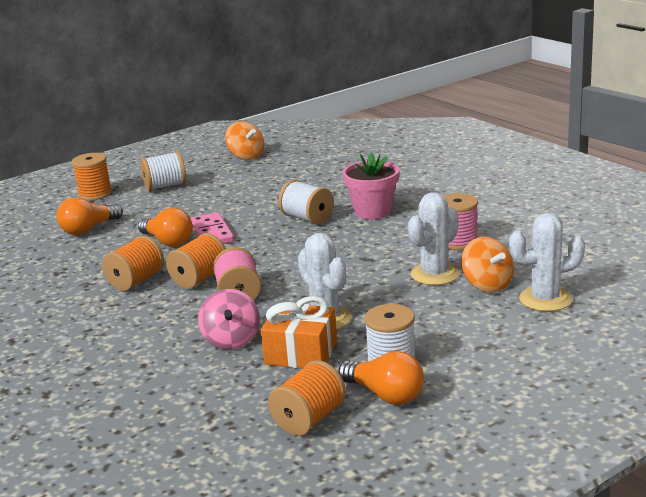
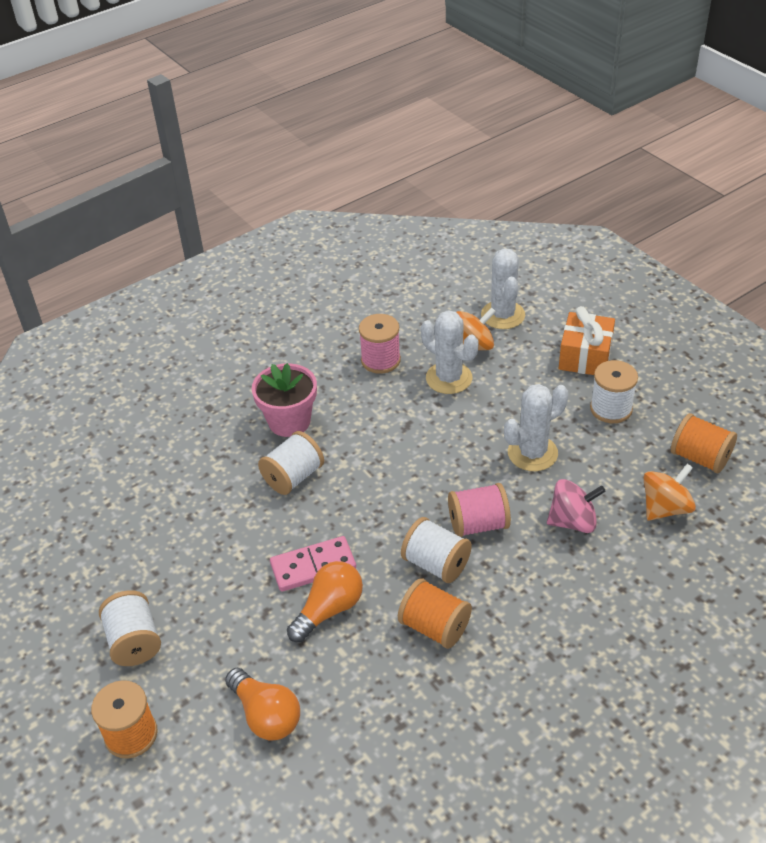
camera: 90 degrees left, 20 degrees up
orange spool [166,233,226,289] -> white spool [401,517,472,583]
orange spinning top [225,121,265,160] -> orange spinning top moved to [643,464,696,521]
orange gift [260,296,337,368] -> orange gift moved to [559,306,615,375]
orange light bulb [338,351,424,405] -> none

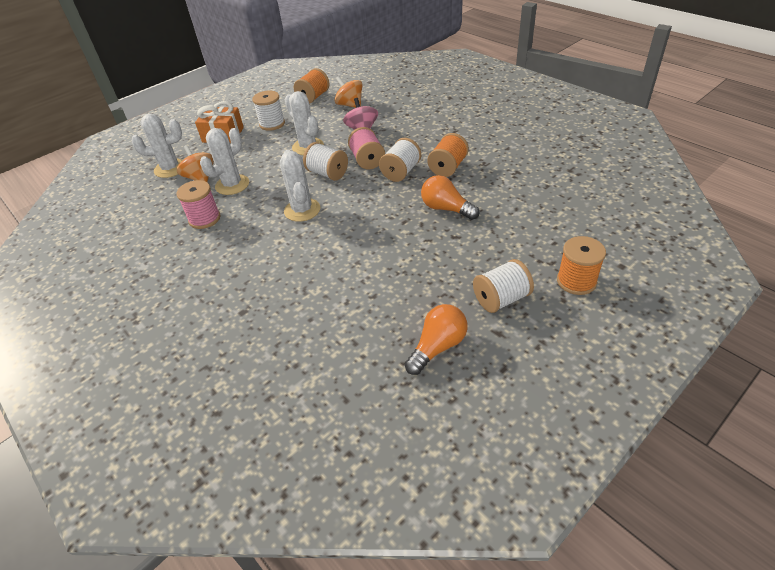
camera: 95 degrees left, 0 degrees up
orange light bulb [225,668,300,740] -> orange light bulb moved to [405,304,467,375]
pink flower pot [252,363,317,437] -> none
white spool [258,431,324,495] -> white spool moved to [303,142,348,181]
pink domino [270,536,356,592] -> none
none -> white cactus [280,150,321,222]

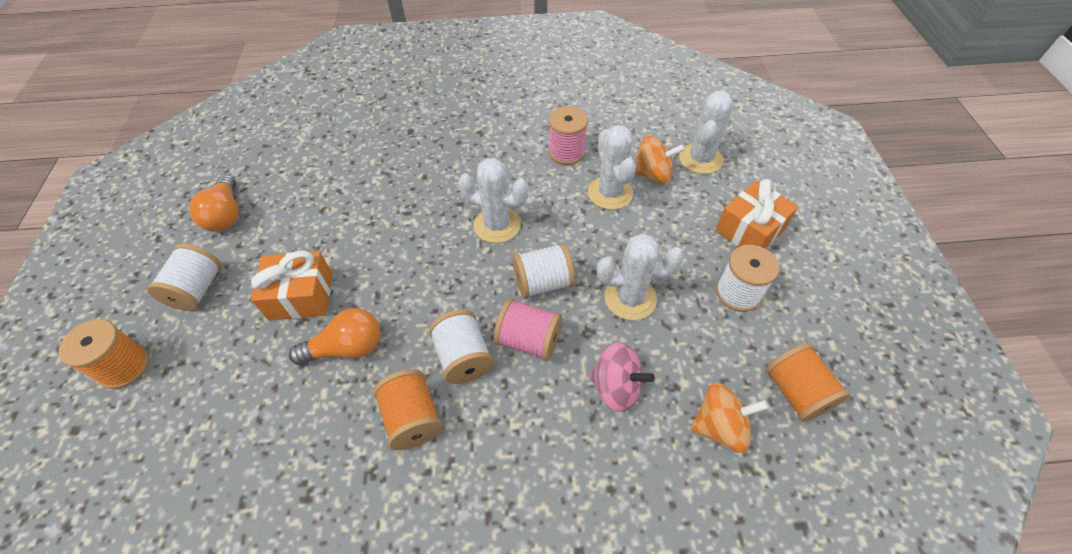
camera: 125 degrees right, 10 degrees up
none -> orange gift [251,250,332,320]

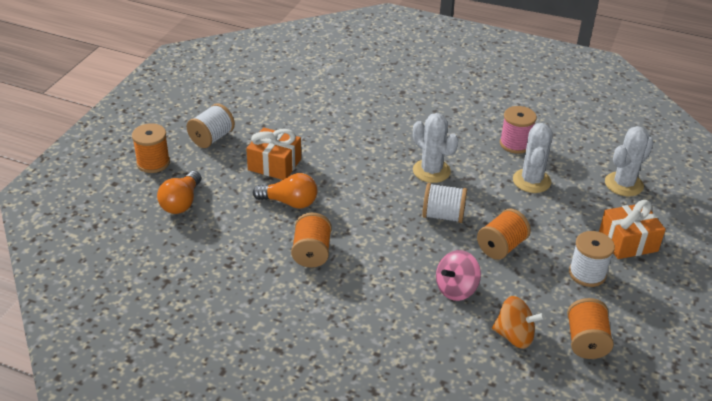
camera: 25 degrees right, 15 degrees down
orange light bulb [189,174,238,232] -> orange light bulb moved to [157,171,201,214]
white spool [429,310,493,384] -> none
pink spool [494,298,562,361] -> none
pink spinning top [589,342,655,412] -> pink spinning top turned 90 degrees clockwise [436,250,481,301]
white cactus [597,233,684,320] -> orange spool [477,209,531,260]
orange spinning top [635,135,685,184] -> none

